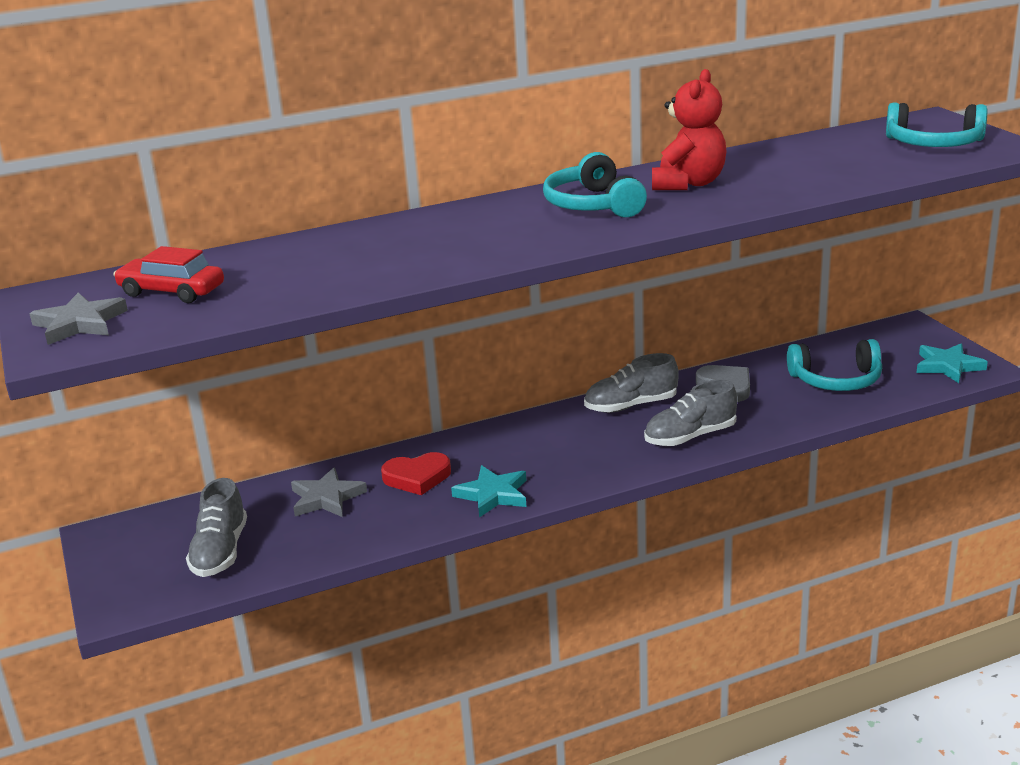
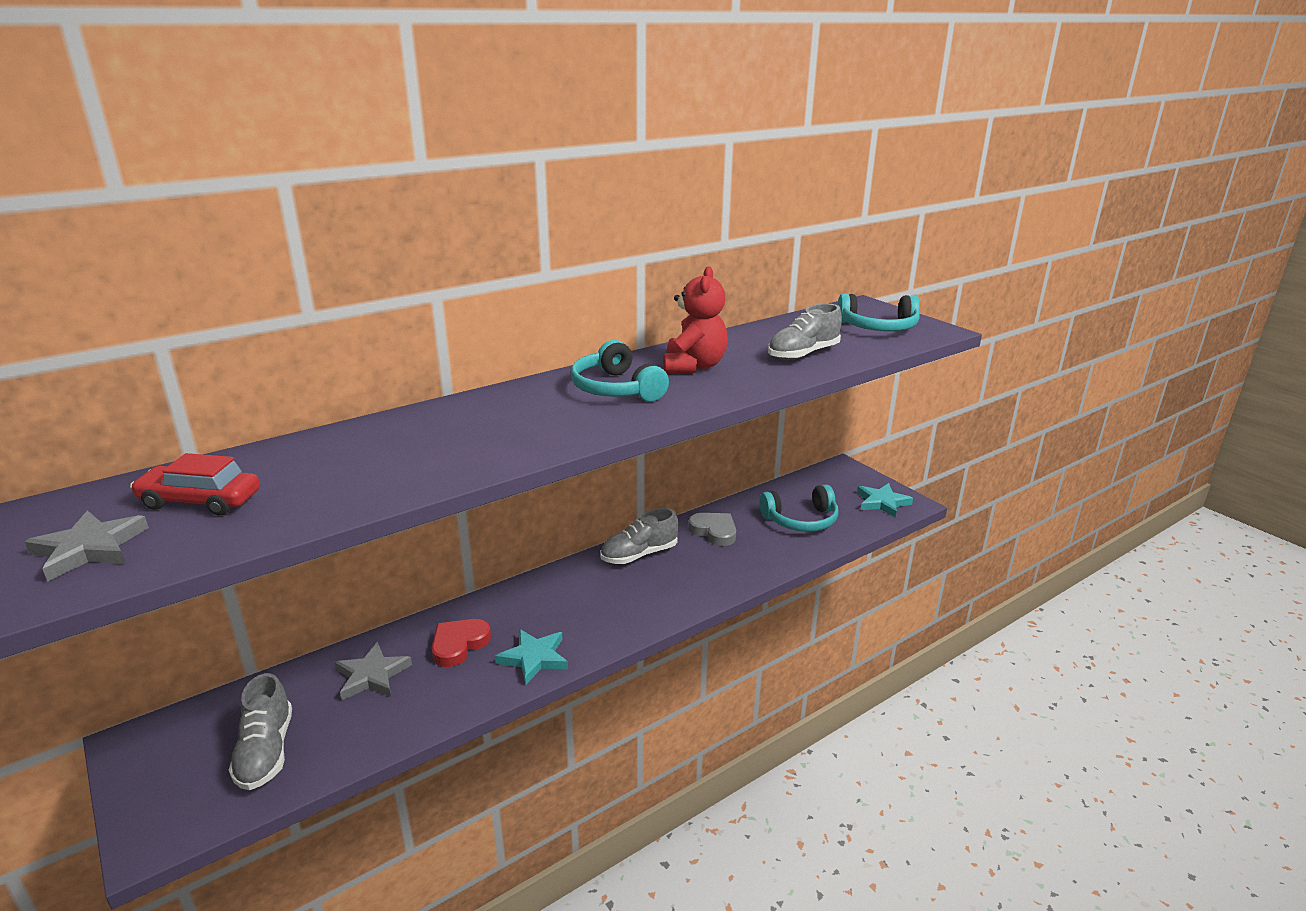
camera: 15 degrees left, 0 degrees up
red heart [381,452,451,495] -> red heart turned 150 degrees clockwise [432,619,491,667]
grey shoe [644,380,737,446] -> grey shoe moved to [768,304,842,360]

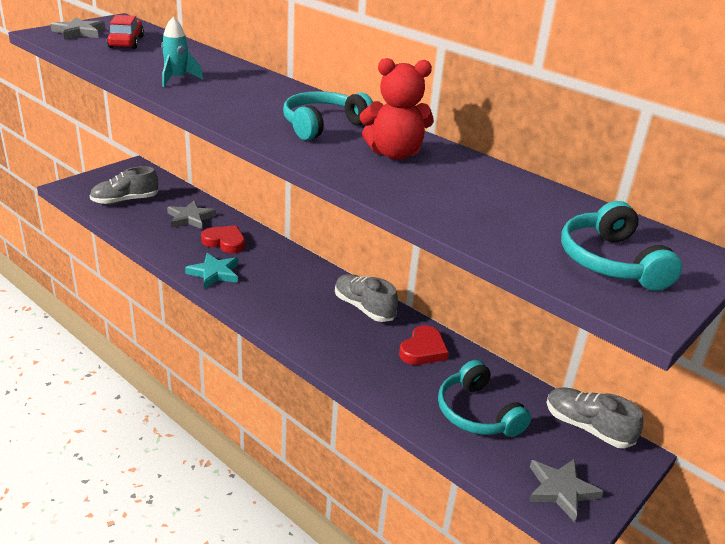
camera: 75 degrees right, 5 degrees up
grey heart [688,513,736,546] -> red heart [399,325,449,365]
grey shoe [768,304,842,360] -> grey shoe moved to [546,387,643,448]
turquoise star [857,483,913,518] -> grey star [529,458,604,522]
none -> turquoise rocket [161,17,203,87]

